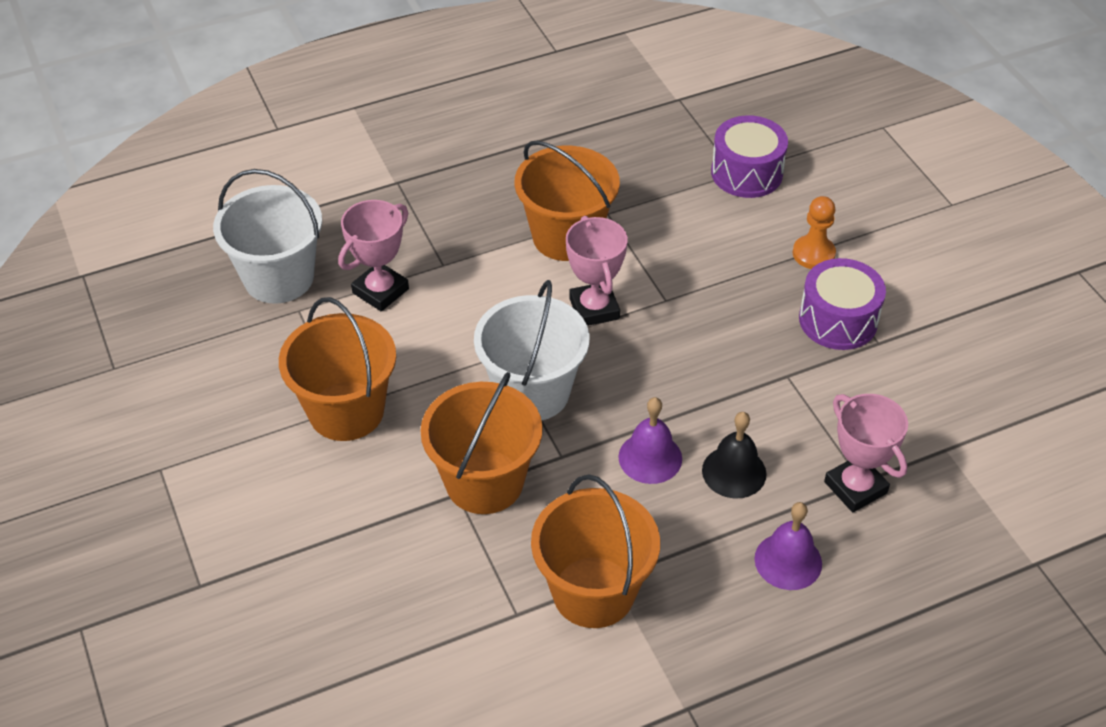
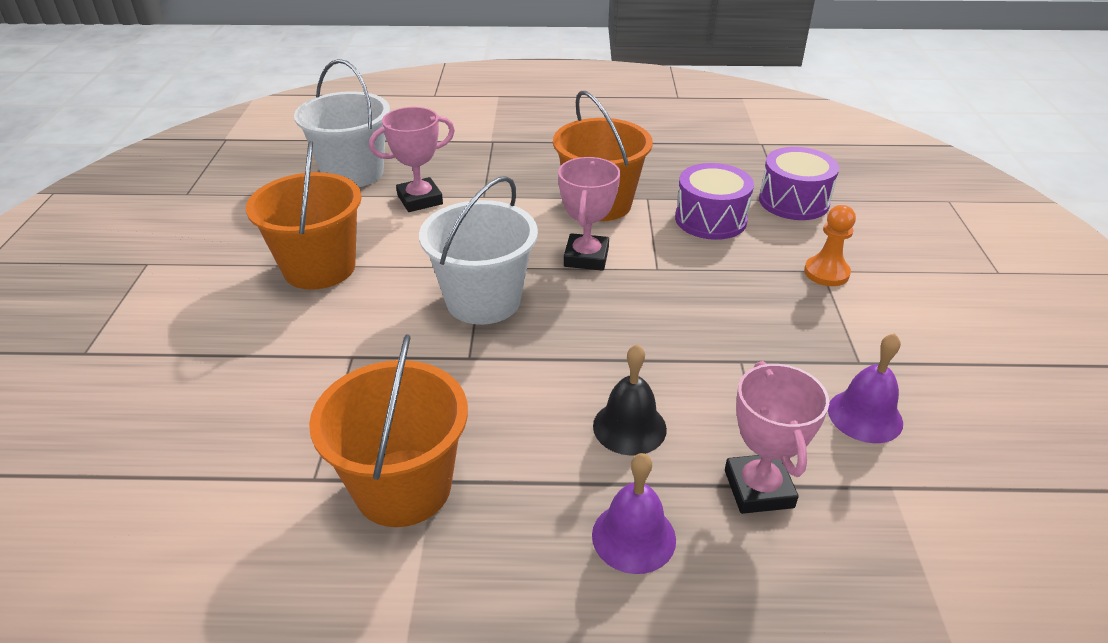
camera: 25 degrees right, 10 degrees down
orange bucket [420,372,543,514] -> none
purple bell [618,397,682,484] -> purple bell moved to [828,333,903,443]
purple drum [799,258,886,350] -> purple drum moved to [675,163,754,240]

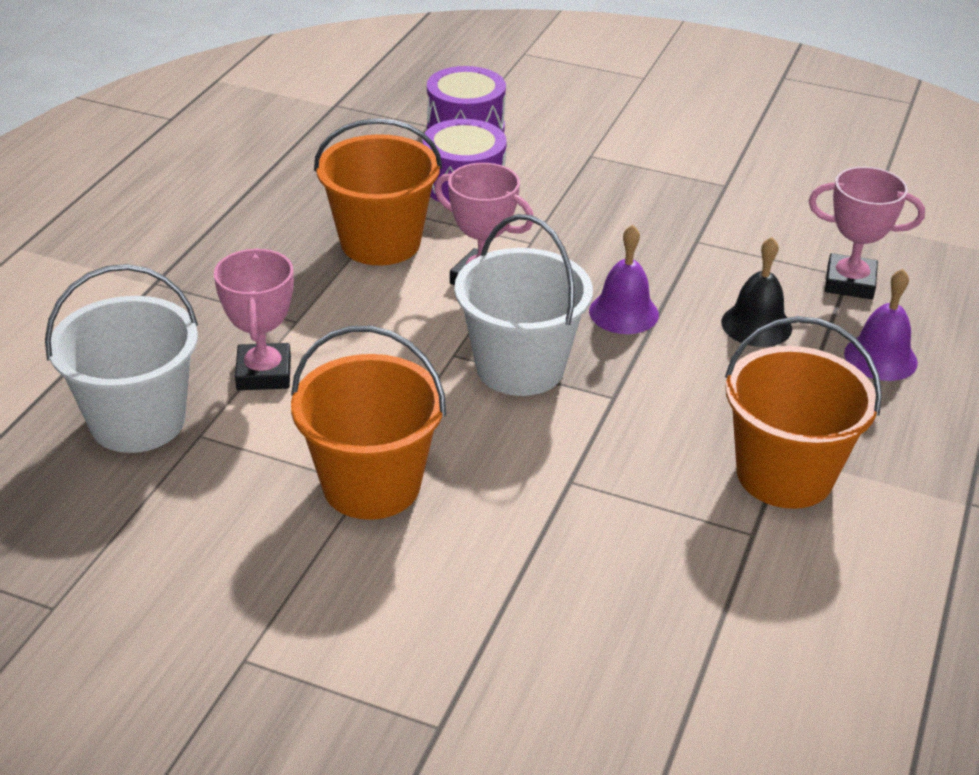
camera: 70 degrees left, 0 degrees up
orange pawn [804,205,856,286] -> none
purple bell [828,333,903,443] -> purple bell moved to [589,225,659,334]

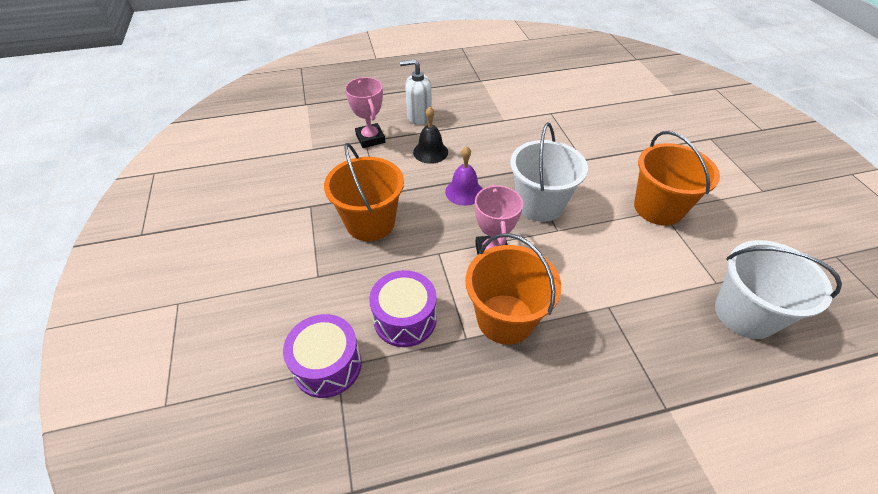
camera: 125 degrees left, 10 degrees up
pink trophy [214,249,294,390] -> none
orange bucket [725,316,882,509] -> orange bucket moved to [324,143,404,241]
purple bell [844,269,918,381] -> white soap dispenser [400,59,432,125]

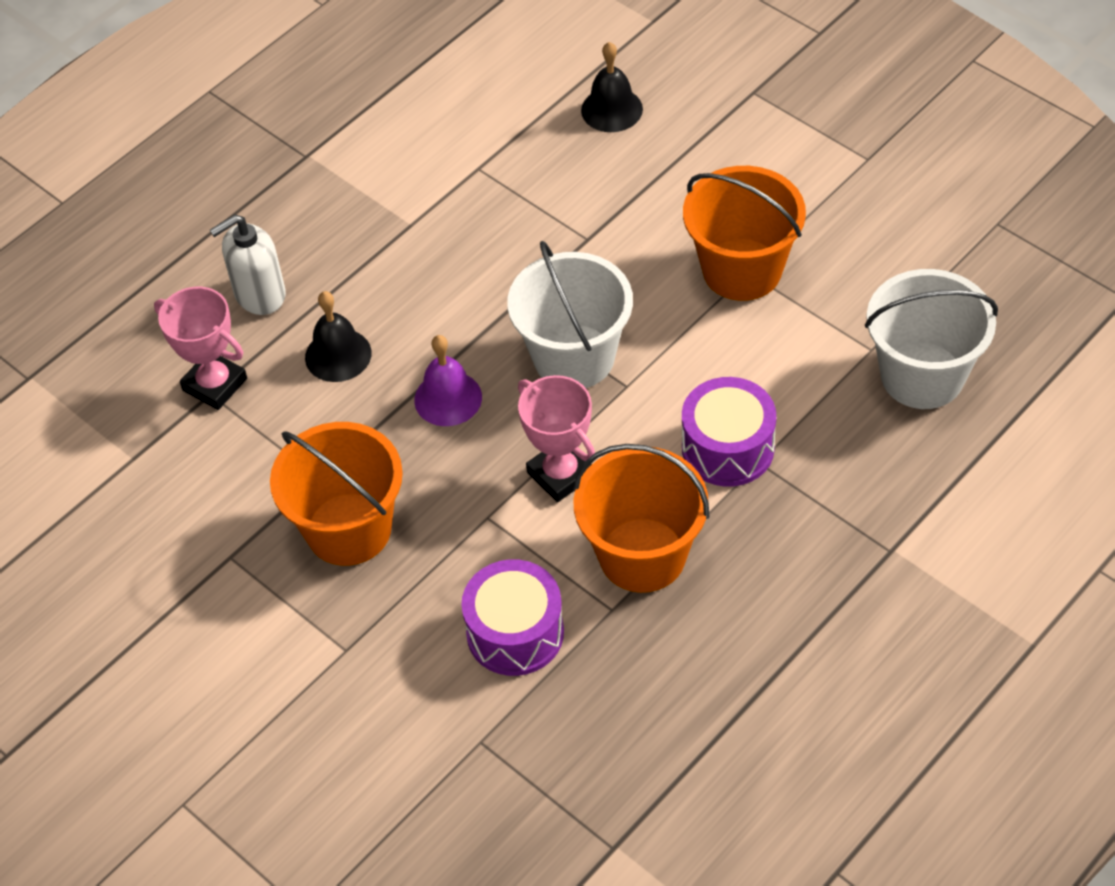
camera: 30 degrees left, 5 degrees up
purple drum [283,314,362,398] -> purple drum moved to [682,377,776,487]
none -> black bell [581,42,643,132]

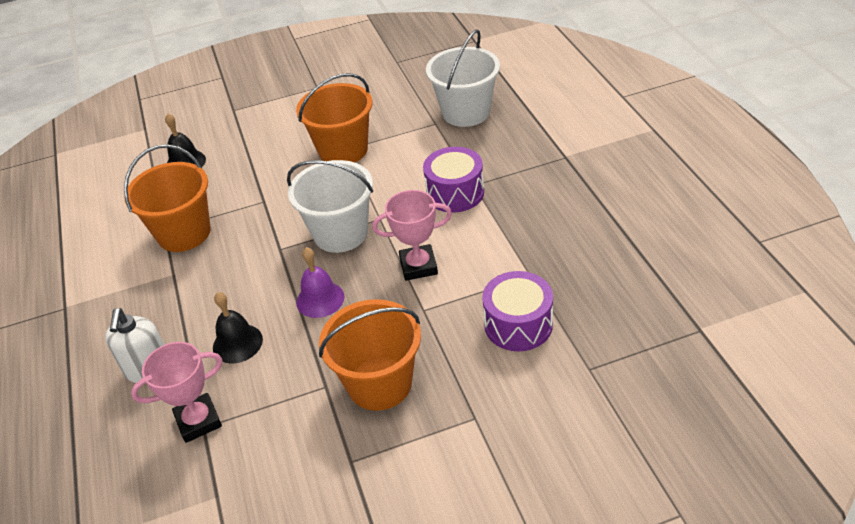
camera: 60 degrees left, 10 degrees down
orange bucket [573,444,709,593] -> orange bucket moved to [124,144,211,252]

